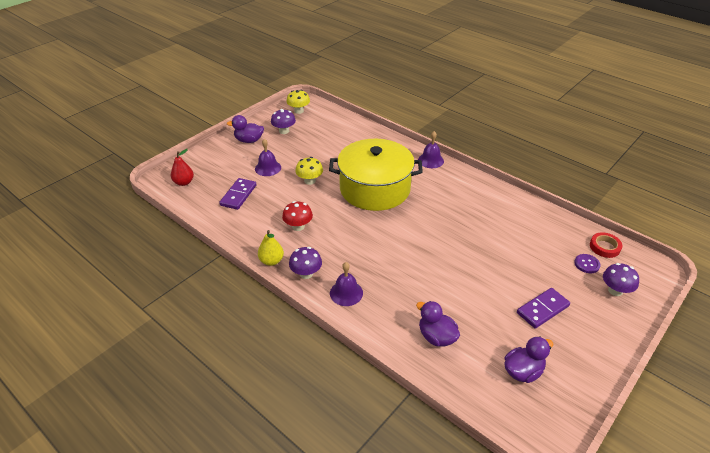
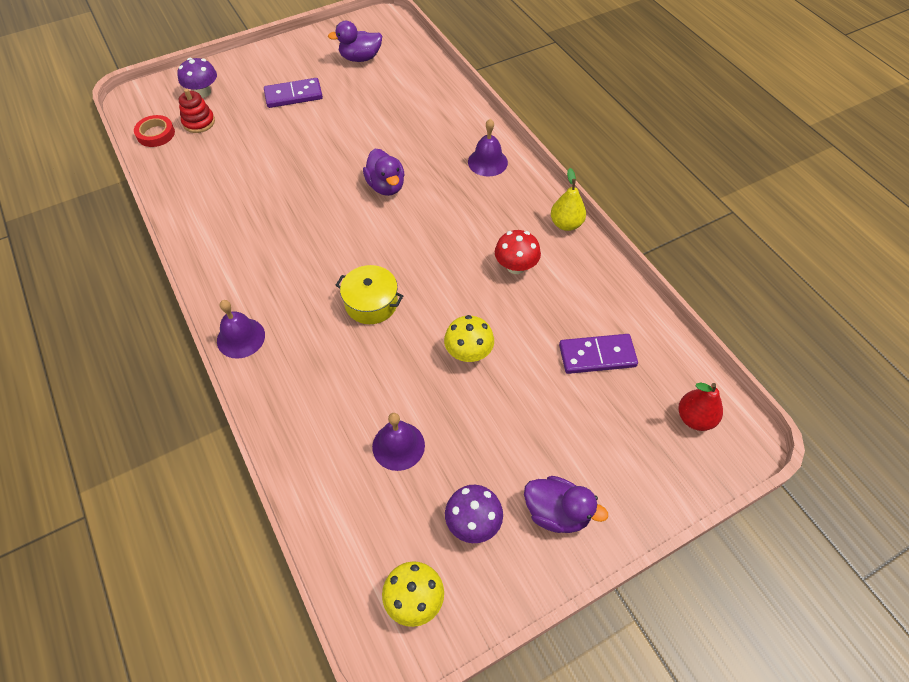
camera: 160 degrees left, 15 degrees up
purple domino [219,178,257,210] -> purple domino turned 45 degrees clockwise [559,334,638,374]
purple bell [255,139,281,176] -> purple bell moved to [372,413,425,471]
purple mushroom [289,247,322,279] -> none
yellow pot [329,139,423,211] -> yellow pot [336,265,403,324], size x0.45
purple duck [416,301,460,347] -> purple duck moved to [363,149,405,196]
purple button [574,254,600,273] -> red stacking toy [179,89,215,133]

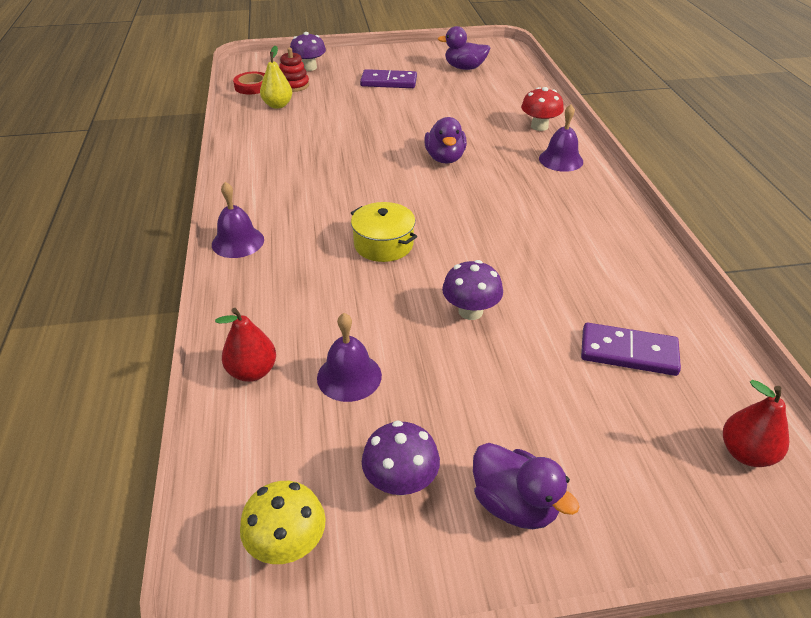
camera: 20 degrees right, 15 degrees down
yellow mushroom [444,315,494,362] -> purple mushroom [442,260,503,320]
red mushroom [495,230,541,274] -> red mushroom moved to [521,87,564,131]
yellow pear [551,168,586,231] -> yellow pear moved to [260,45,292,109]
none -> red pear [215,308,276,382]

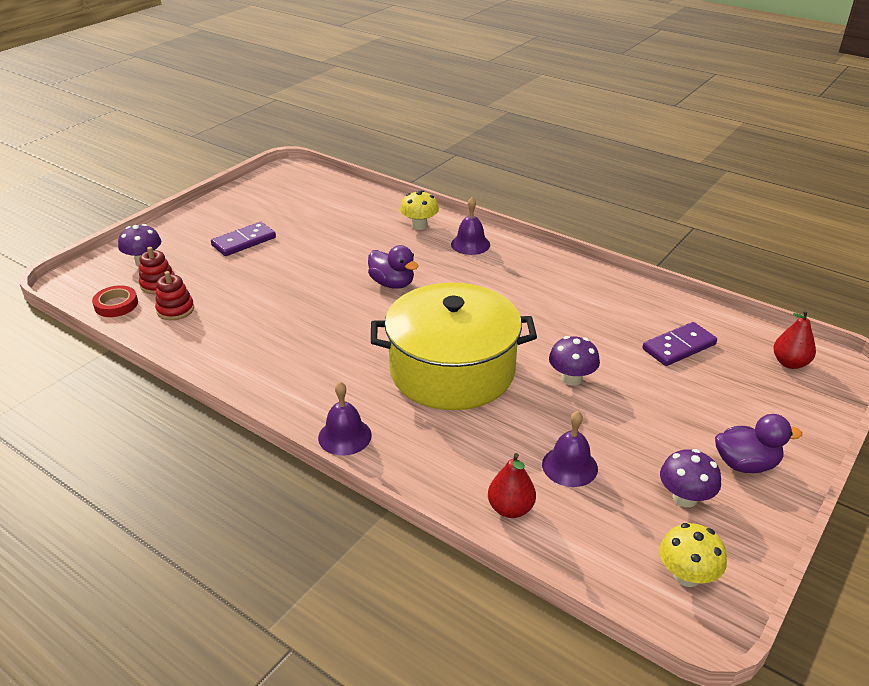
camera: 45 degrees left, 5 degrees down
yellow pear [260,45,292,109] -> red stacking toy [155,271,194,320]
yellow pot [351,202,417,262] -> yellow pot [371,283,537,410], size x2.24
purple duck [438,26,490,70] -> none
red mushroom [521,87,564,131] -> yellow mushroom [400,190,439,230]

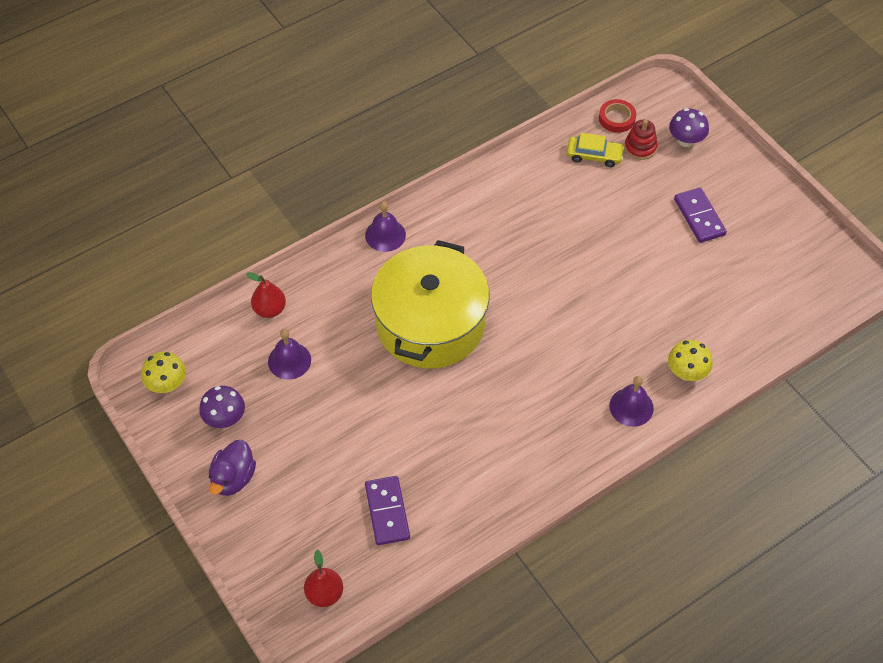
camera: 110 degrees right, 20 degrees up
red stacking toy [155,271,194,320] -> yellow car [567,133,625,167]
purple duck [368,245,419,289] -> none
purple mushroom [549,336,600,386] -> none

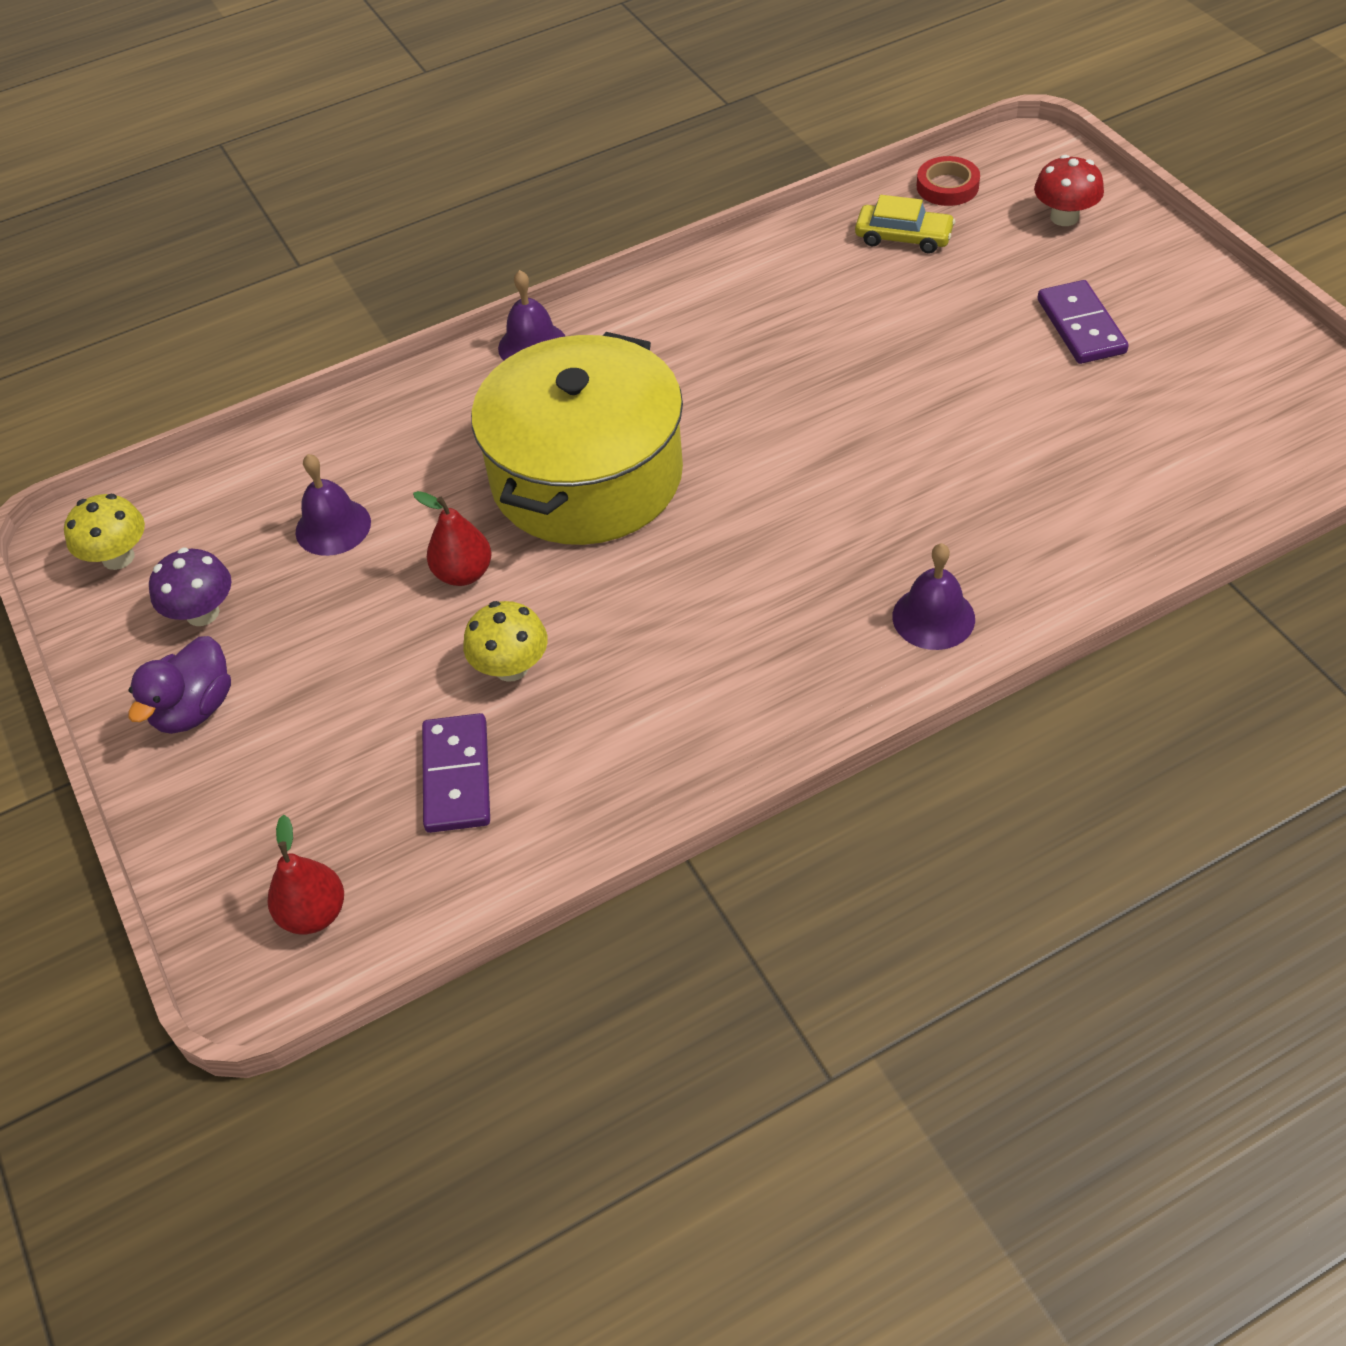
camera: 10 degrees right, 5 degrees down
red pear [246,272,286,318] -> red pear moved to [413,491,491,586]
red stacking toy [624,120,658,160] -> none
yellow mushroom [668,340,713,381] -> yellow mushroom moved to [463,601,548,682]
purple mushroom [669,108,709,147] -> red mushroom [1034,155,1104,226]

